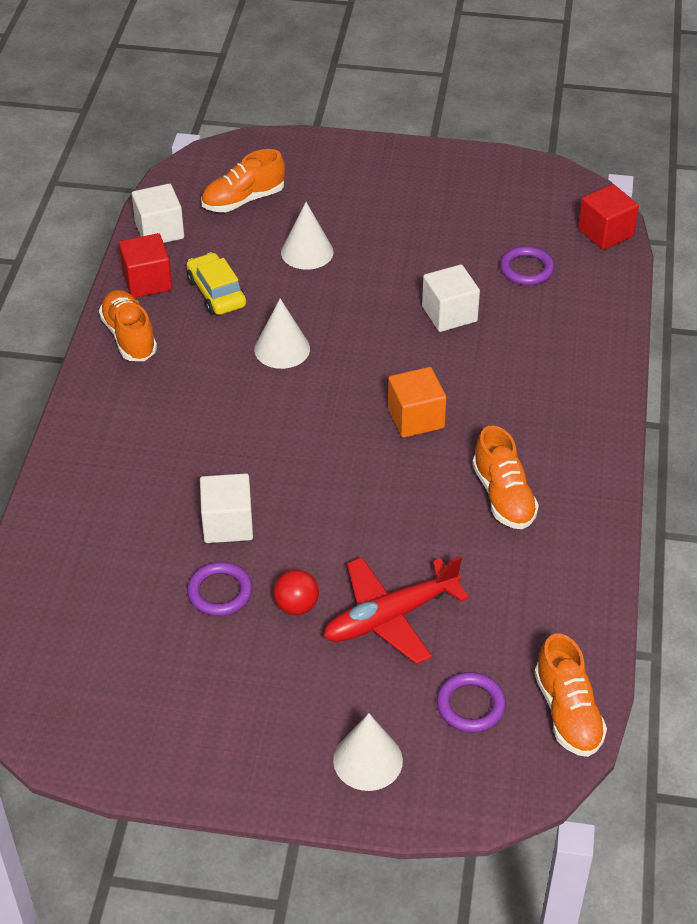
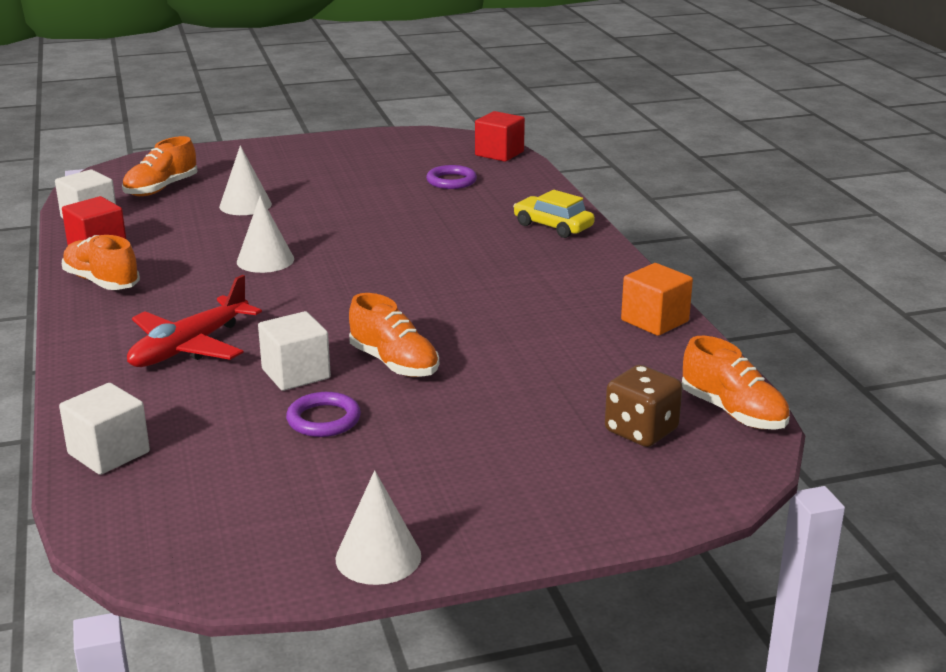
camera: 25 degrees left, 20 degrees down
yellow car [187,252,246,315] -> yellow car moved to [513,190,595,238]
red ball [273,569,319,615] -> none
red plane [323,556,469,664] -> red plane moved to [127,275,262,367]
white cone [333,713,403,791] -> white cone moved to [335,470,421,585]
orange cube [388,367,447,438] -> orange cube moved to [621,263,693,336]
white cube [422,264,480,332] -> white cube moved to [59,383,150,475]
purple ring [437,672,506,733] -> brown dice [605,365,682,447]
orange shoe [472,425,539,529] -> orange shoe moved to [349,293,439,377]

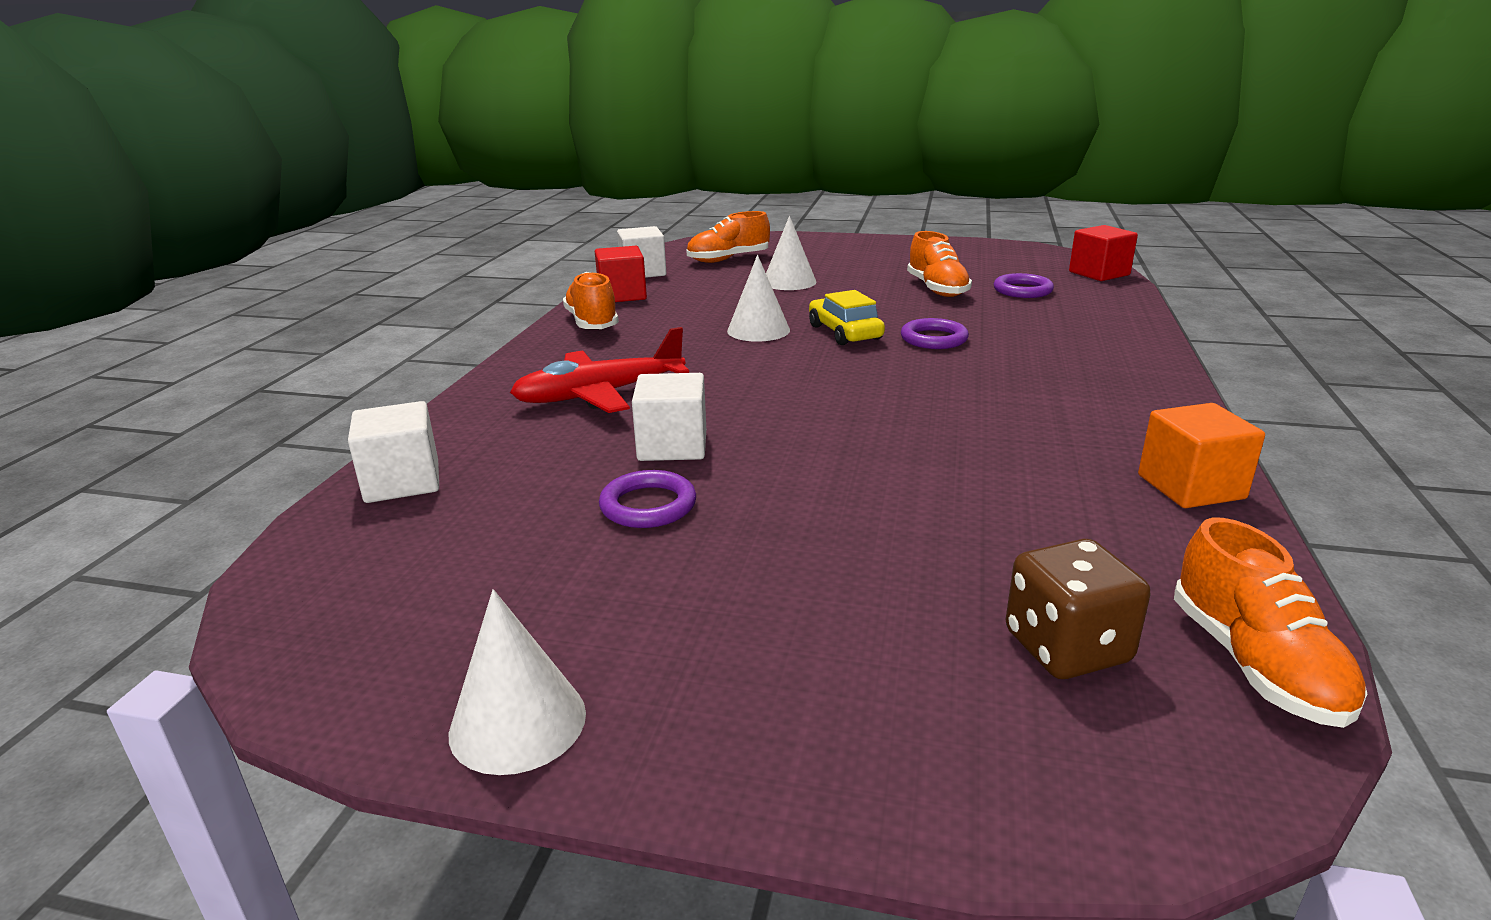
camera: 30 degrees right, 0 degrees up
orange shoe [349,293,439,377] -> orange shoe moved to [907,231,972,297]
yellow car [513,190,595,238] -> yellow car moved to [809,290,885,345]
none -> purple ring [901,318,969,349]

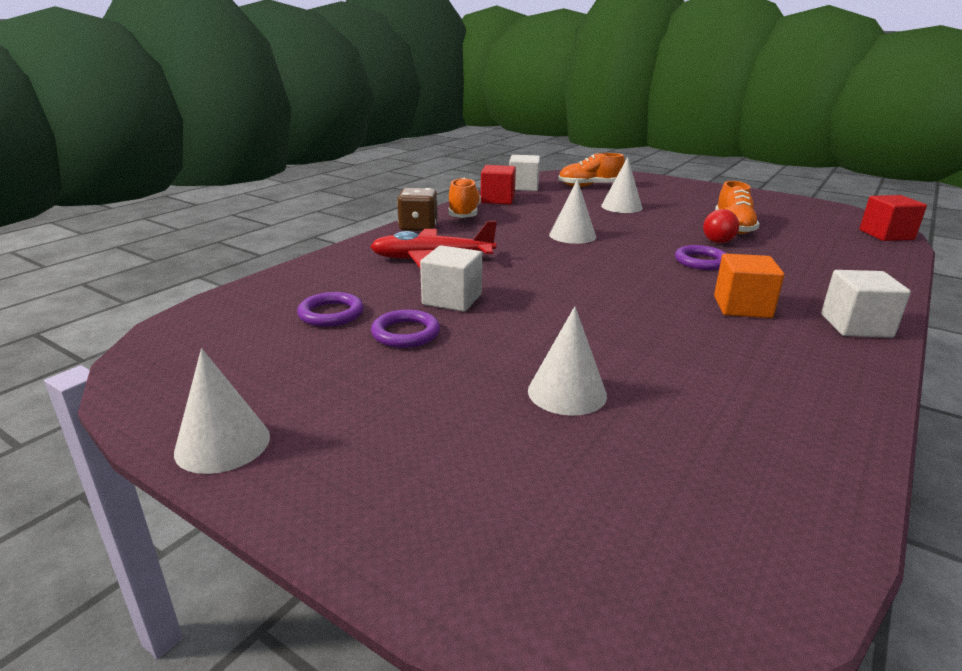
camera: 20 degrees right, 0 degrees up
white cube [348,401,439,503] -> white cube moved to [821,270,911,338]
yellow car [809,290,885,345] -> none
purple ring [994,273,1054,298] -> purple ring moved to [297,292,364,327]
brown dice [1005,539,1150,679] -> brown dice moved to [397,188,438,231]
orange cube [1138,403,1265,508] -> orange cube moved to [714,253,784,318]
orange shoe [1174,518,1367,728] -> none
none -> white cone [528,306,607,416]
none -> red ball [703,209,739,243]

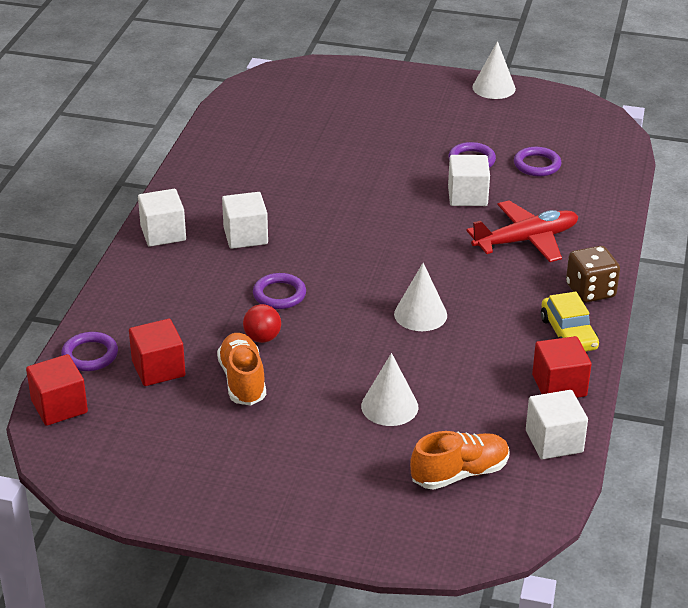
camera: 160 degrees right, 10 degrees up
orange shoe [449,178,481,218] -> yellow car [541,292,599,352]
white cone [528,306,607,416] -> none
orange cube [714,253,784,318] -> white cube [222,192,268,249]
none -> purple ring [61,332,118,371]
none -> red cube [129,319,185,386]

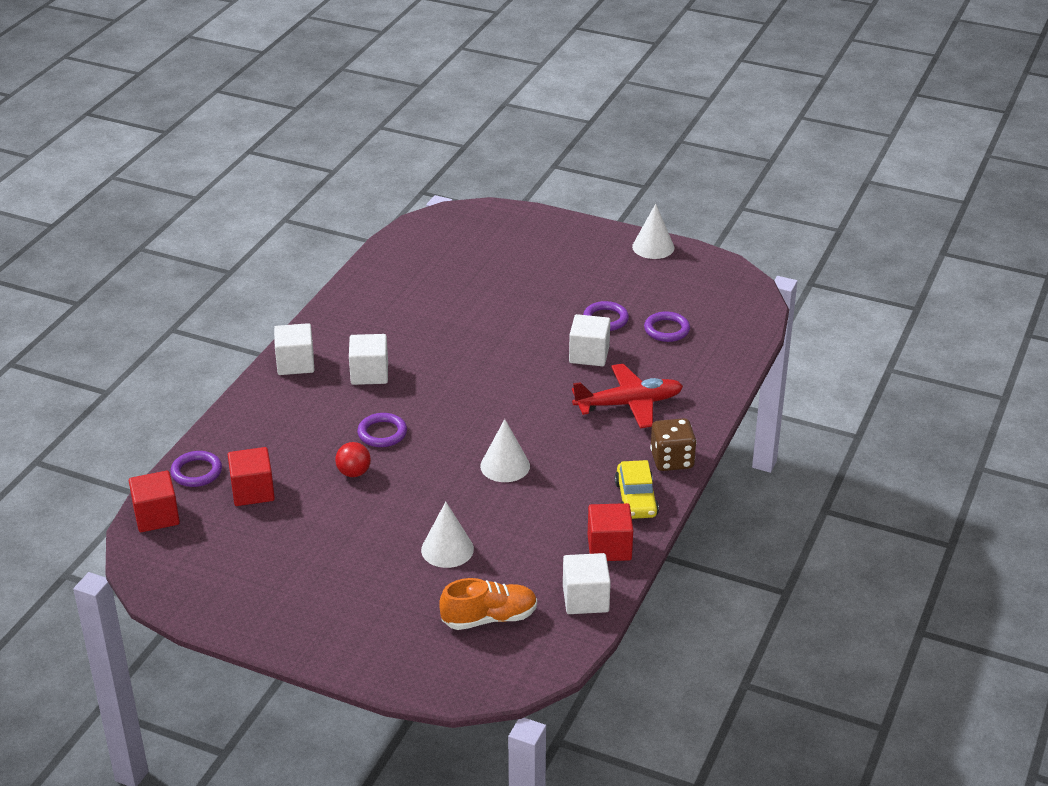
camera: 10 degrees right, 0 degrees up
orange shoe [217,333,266,406] -> none

